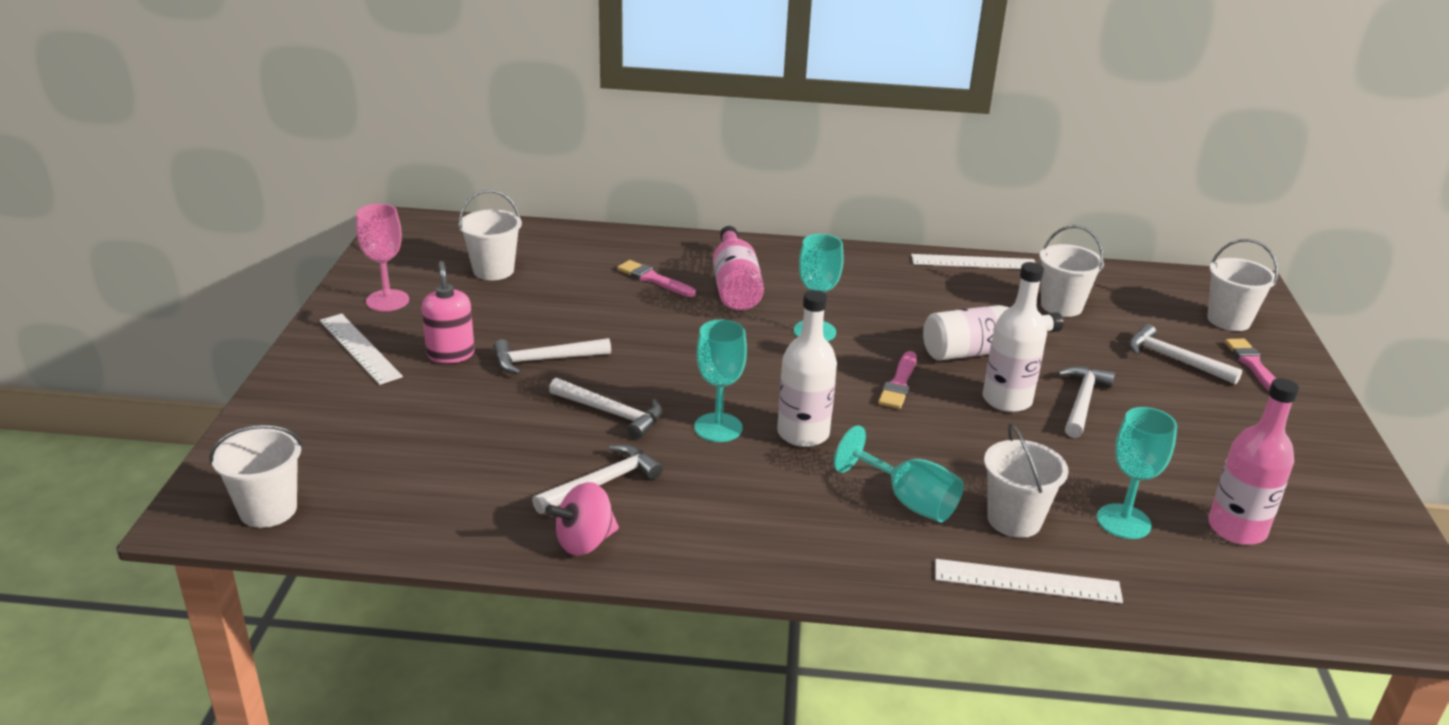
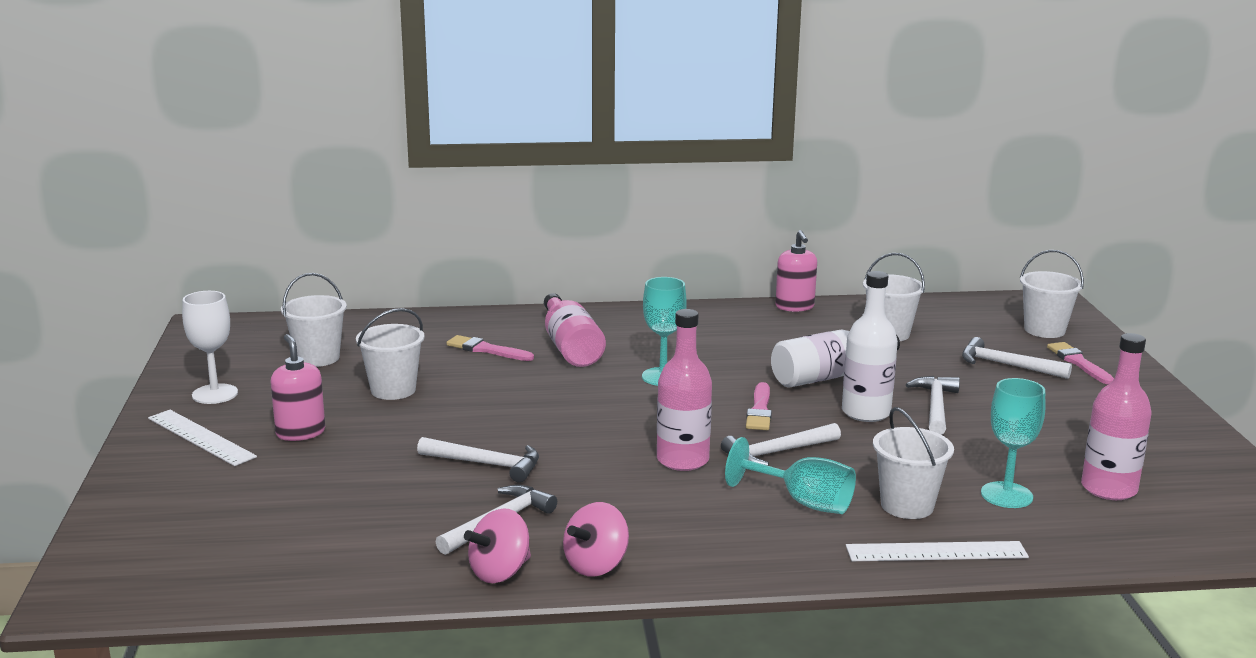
camera: 10 degrees left, 10 degrees down
white bucket [209,425,303,528] -> white bucket moved to [356,308,425,400]
pink goblet [356,204,409,311] -> white goblet [182,291,238,404]
white hammer [493,338,611,374] -> white hammer moved to [721,423,841,466]
turquoise goblet [694,320,747,442] -> none
white bottle [777,290,837,447] -> pink bottle [657,309,712,471]
white ruler [911,254,1036,269] -> pink soap dispenser [775,230,817,312]
none -> pink spinning top [563,502,629,577]

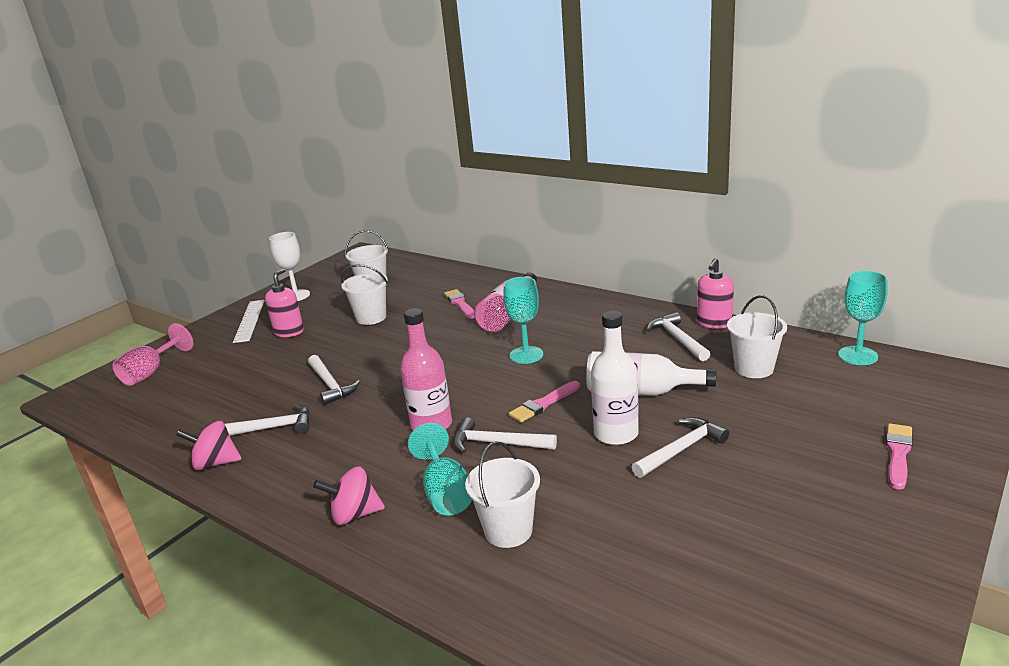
camera: 45 degrees right, 5 degrees up
pink spinning top [563,502,629,577] -> pink spinning top moved to [313,466,385,525]
white ruler [846,541,1029,561] -> none
white hammer [962,337,1072,379] -> white hammer moved to [646,312,710,361]
turquoise goblet [981,378,1045,508] -> turquoise goblet moved to [838,271,888,365]
white bucket [1020,250,1084,338] -> none
pink bottle [1081,333,1152,500] -> none
none -> pink goblet [112,323,193,386]

